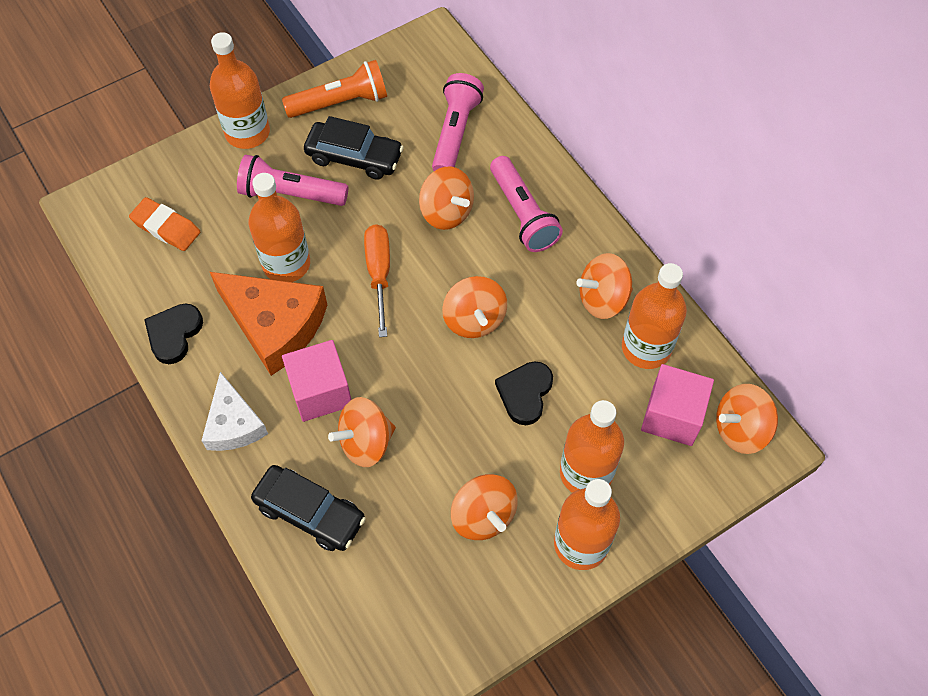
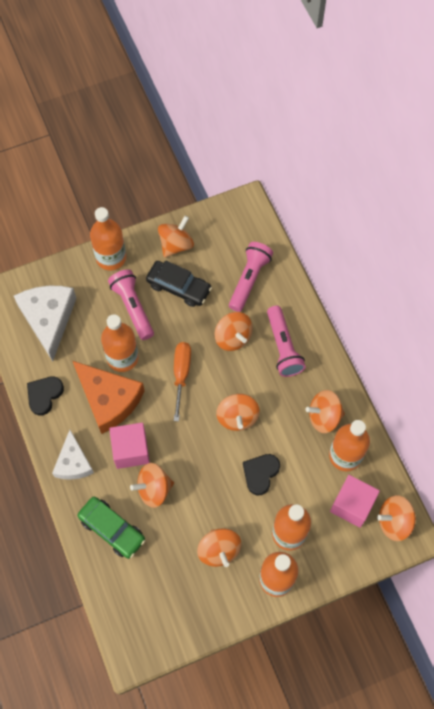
camera: 10 degrees right, 5 degrees up
orange eraser [129,197,200,251] -> white cheese [14,286,77,362]
pink flashlight [237,154,348,206] -> pink flashlight turned 45 degrees clockwise [108,269,154,340]
black car [251,465,366,551] -> green car [77,497,145,559]
orange flashlight [282,60,387,118] -> orange spinning top [158,216,194,258]

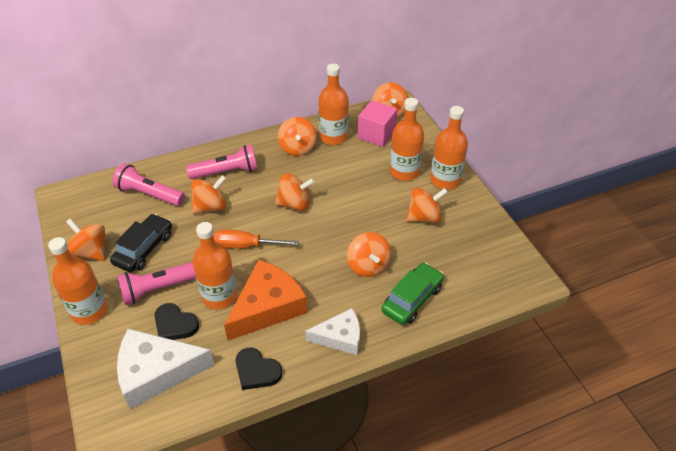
camera: 90 degrees left, 20 degrees down
pink cube [109,423,150,469] -> none
black heart [243,454,280,495] -> black heart moved to [155,303,199,340]

